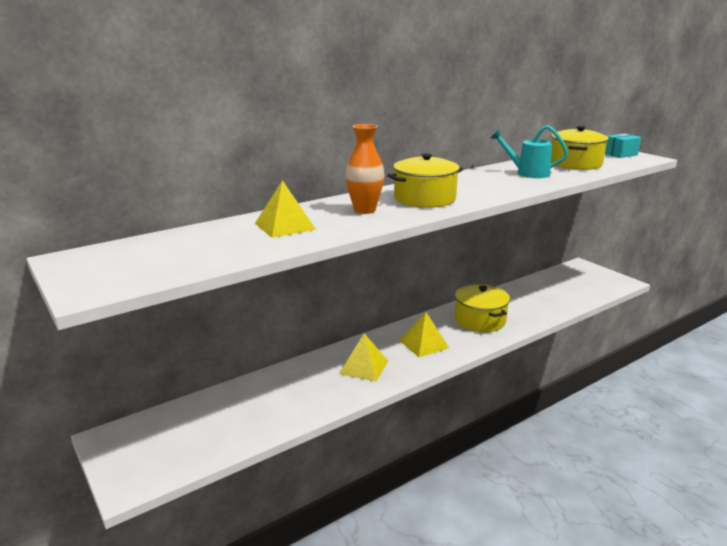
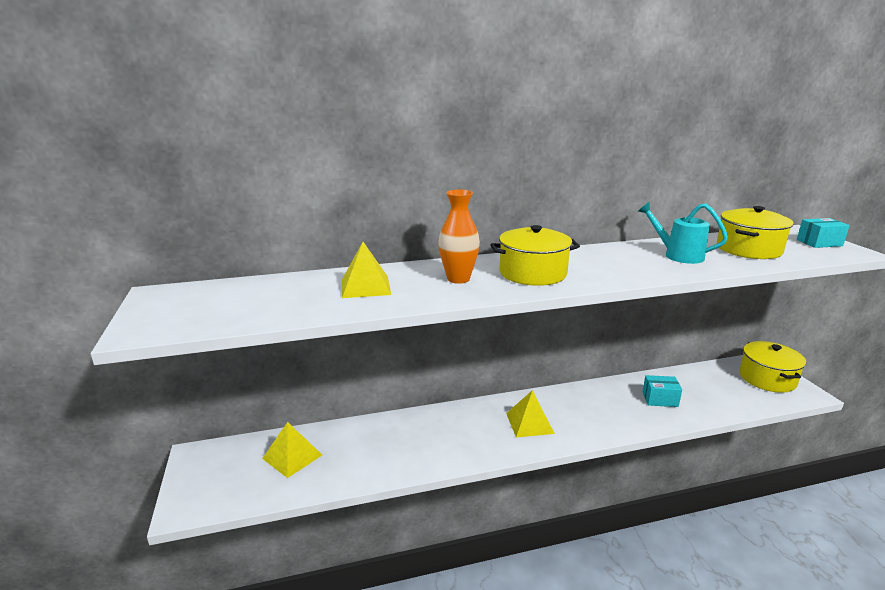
camera: 20 degrees right, 0 degrees up
yellow pyramid [339,333,388,382] -> yellow pyramid moved to [262,422,322,478]
yellow pot [455,284,510,332] -> yellow pot moved to [739,341,806,393]
none -> turquoise box [642,375,682,407]

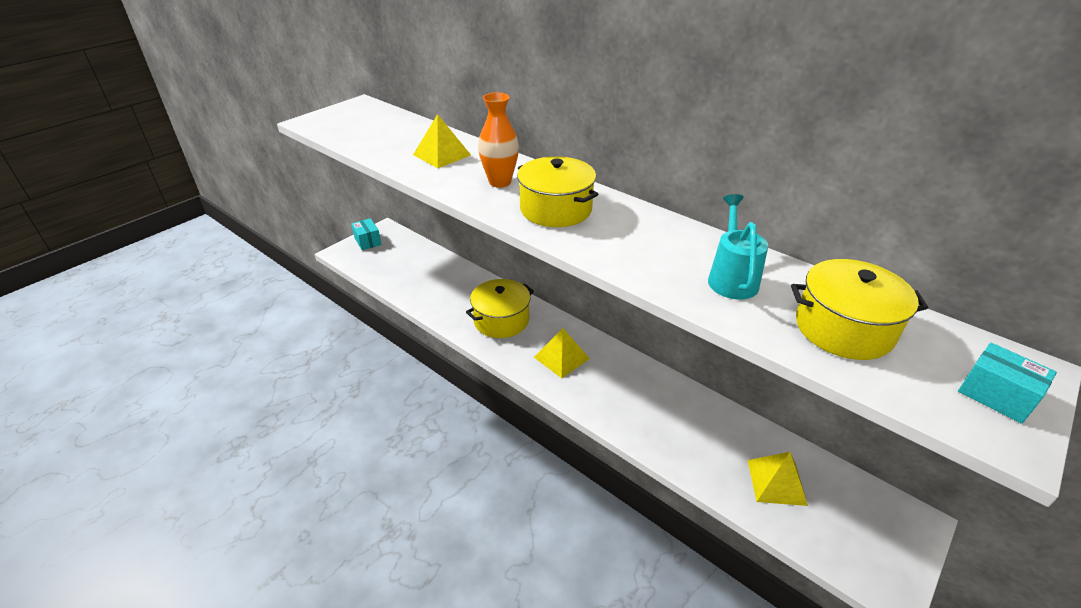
camera: 55 degrees right, 15 degrees up
yellow pyramid [262,422,322,478] -> yellow pyramid moved to [748,452,808,506]
turquoise box [642,375,682,407] -> turquoise box moved to [351,218,382,250]
yellow pot [739,341,806,393] -> yellow pot moved to [466,279,534,338]

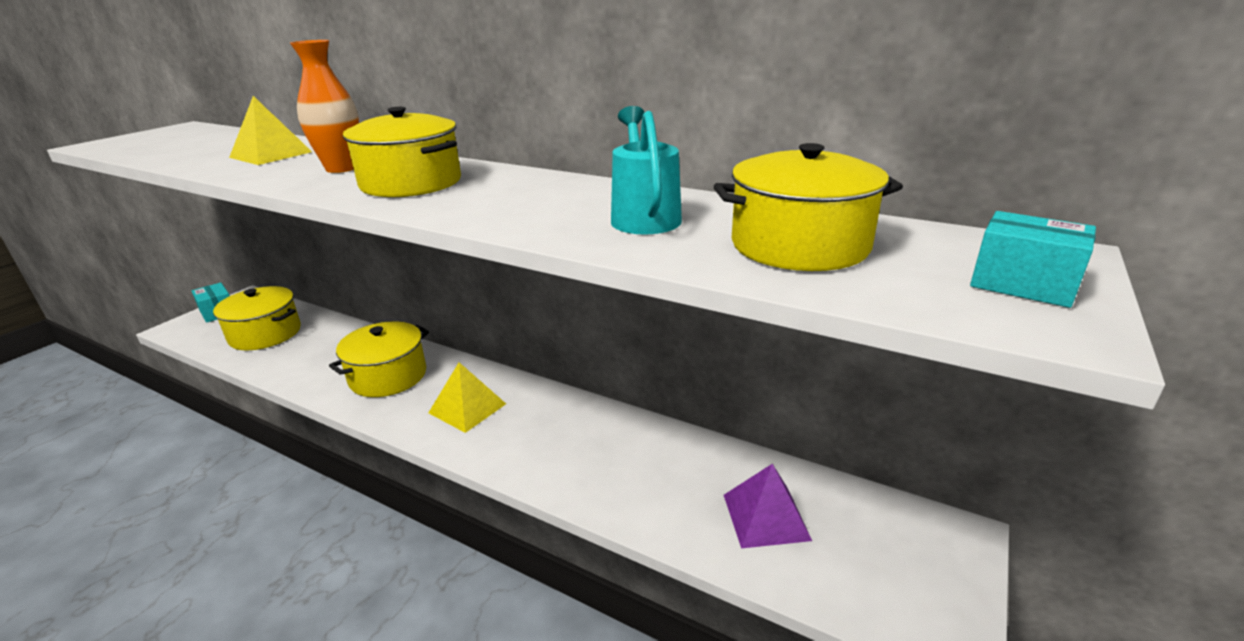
camera: 10 degrees left, 10 degrees down
yellow pyramid [748,452,808,506] -> purple pyramid [724,464,812,549]
none -> yellow pot [213,286,301,350]

